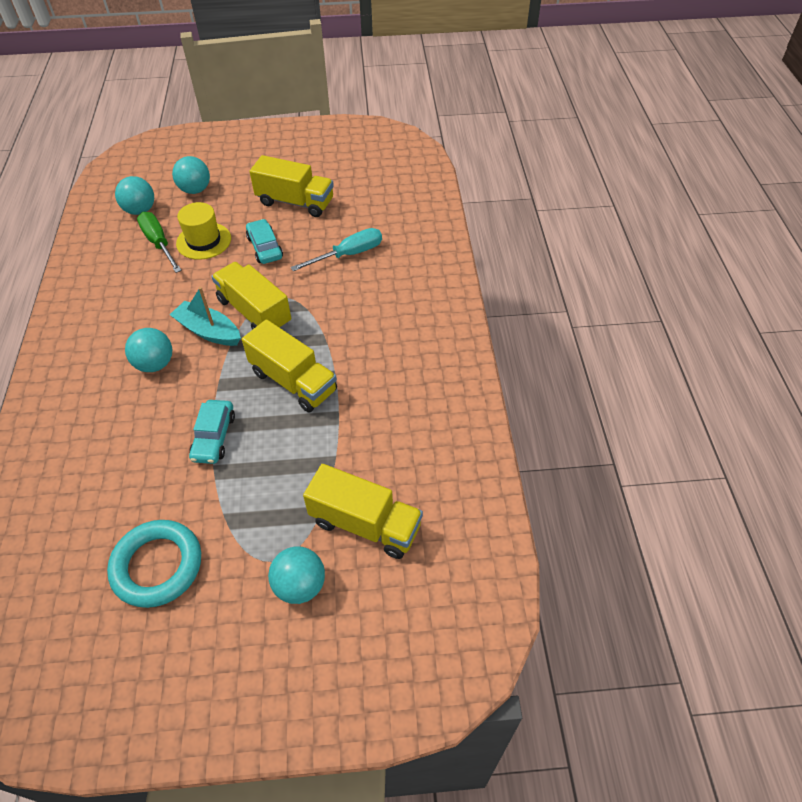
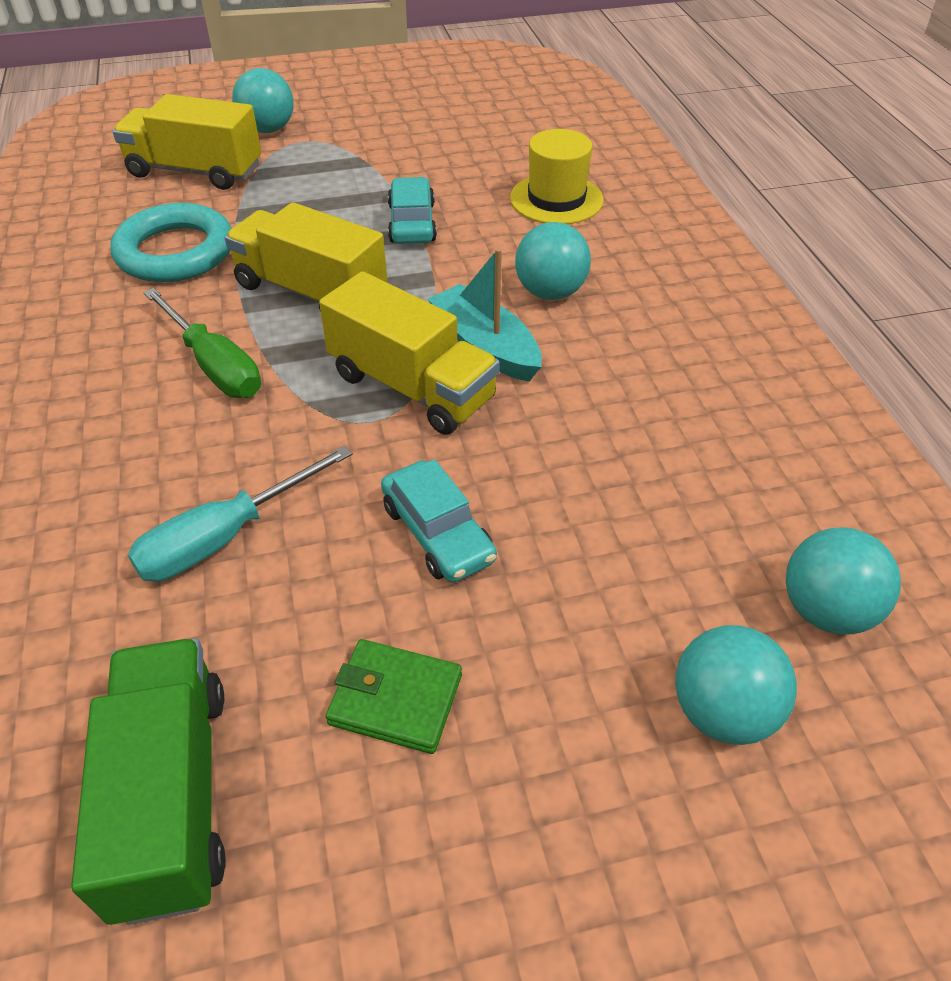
camera: 170 degrees right, 5 degrees down
turquoise ring [107,520,201,608] -> turquoise ring moved to [110,203,232,282]
green screwdriver [137,212,182,273] -> green screwdriver moved to [143,288,261,398]
turquoise boat [170,287,241,346] -> turquoise boat turned 150 degrees counterclockwise [428,248,542,382]
yellow hat [176,202,231,260] -> yellow hat moved to [510,129,604,224]
yellow truck [249,155,334,217] -> green wallet [325,639,462,754]
none -> green truck [71,638,226,925]

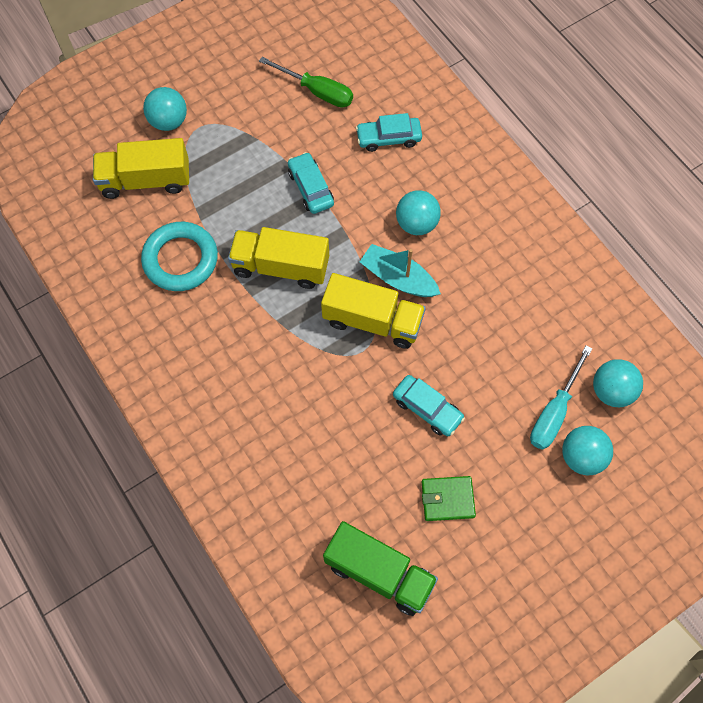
camera: 20 degrees left, 20 degrees up
green truck [71,638,226,925] -> green truck turned 150 degrees clockwise [323,521,438,616]
turquoise screwdriver [128,445,352,582] -> turquoise screwdriver moved to [530,345,592,450]
green screwdriver [143,288,261,398] -> green screwdriver moved to [259,57,353,108]
yellow hat [510,129,604,224] -> turquoise car [356,113,422,152]

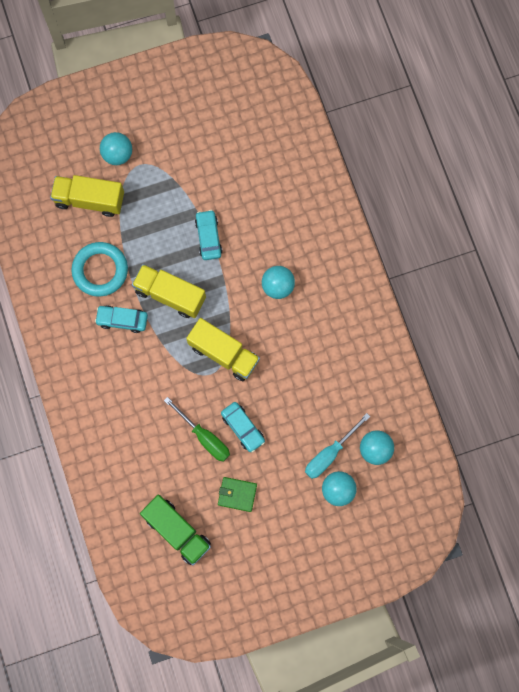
camera: 15 degrees right, 10 degrees up
green screwdriver [259,57,353,108] -> green screwdriver moved to [164,397,230,462]
turquoise car [356,113,422,152] -> turquoise car moved to [95,305,148,333]
turquoise boat [360,244,441,297] -> none

